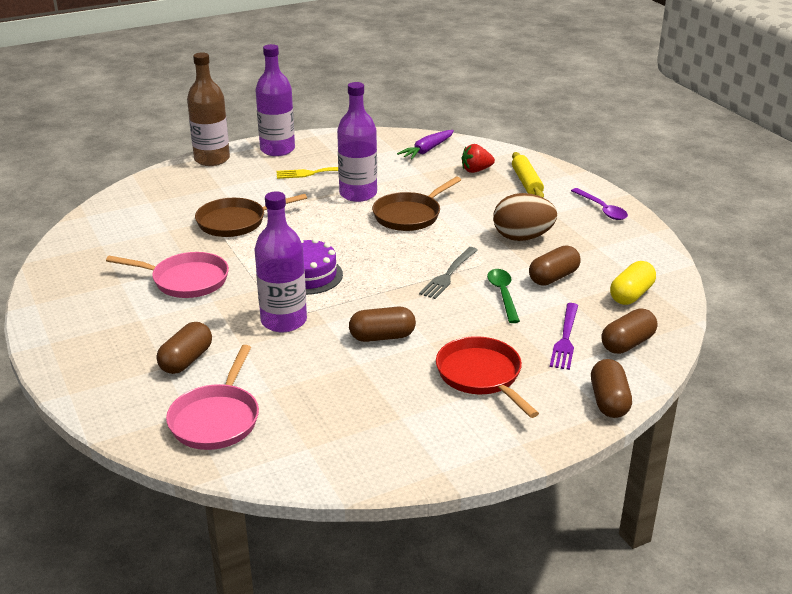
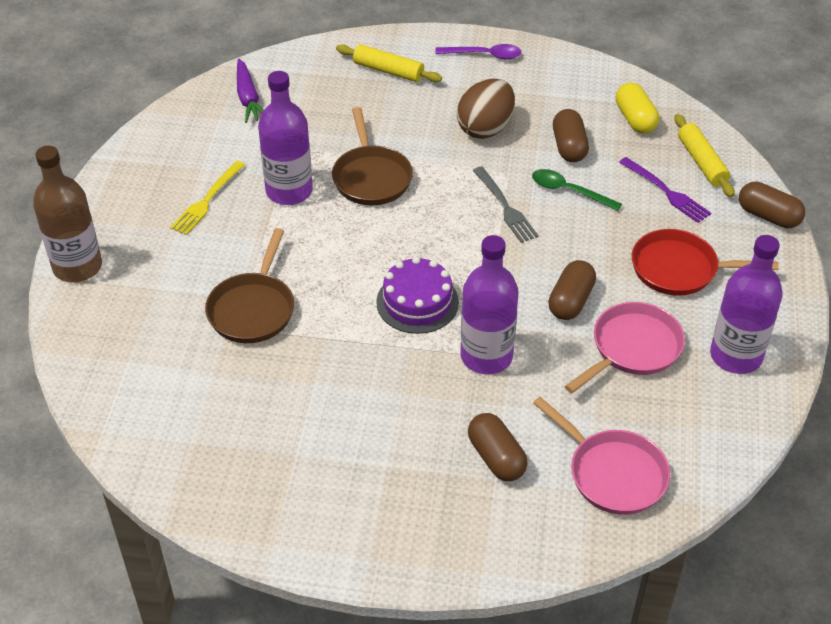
camera: 55 degrees left, 15 degrees up
pink pan [106,252,229,298] -> pink pan moved to [565,302,685,393]
purple bottle [256,44,295,156] -> purple bottle moved to [710,235,783,374]
red strawberry [461,144,495,173] -> none
brown capsule [601,309,658,354] -> yellow rolling pin [674,114,735,197]

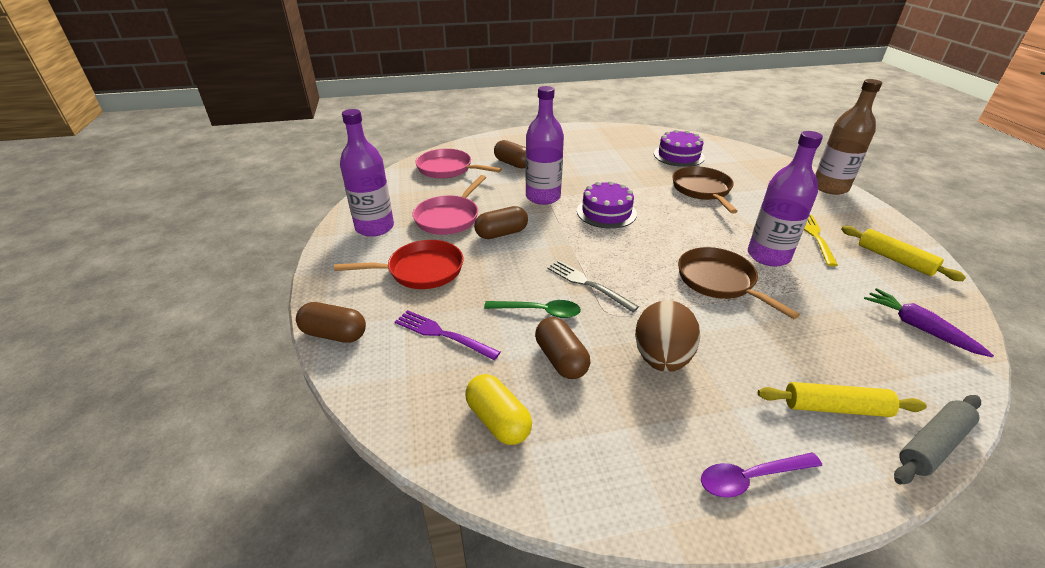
camera: 160 degrees right, 10 degrees down
brown capsule [548,260,596,320] -> brown capsule turned 60 degrees clockwise [474,206,528,239]
yellow rolling pin [674,114,735,197] -> yellow rolling pin moved to [841,226,966,281]
none -> purple cake [654,129,705,167]
none -> grey rolling pin [894,395,981,484]

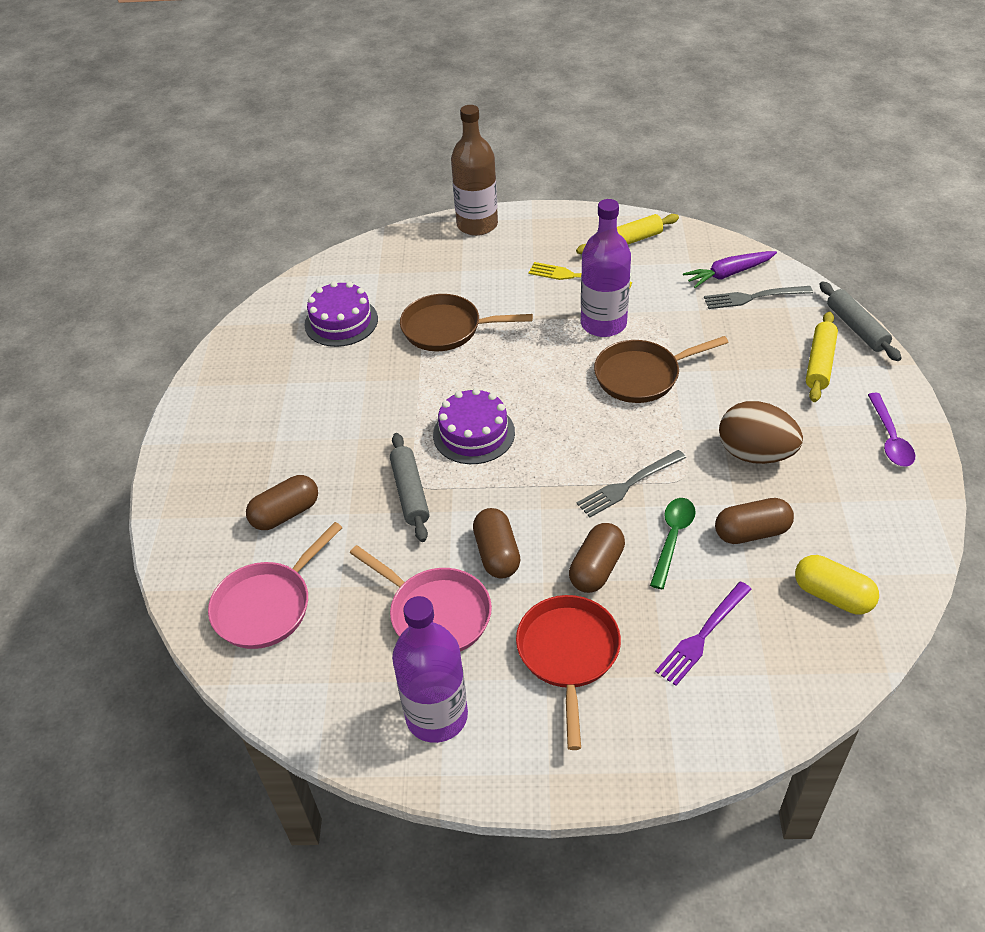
camera: 75 degrees left, 10 degrees up
brown capsule [296,302,366,343] -> brown capsule moved to [569,523,625,593]
yellow capsule [465,374,532,445] -> yellow capsule turned 60 degrees clockwise [795,555,879,614]
purple bottle [526,86,564,205] -> grey rolling pin [390,433,430,542]
none -> grey fork [704,286,813,309]

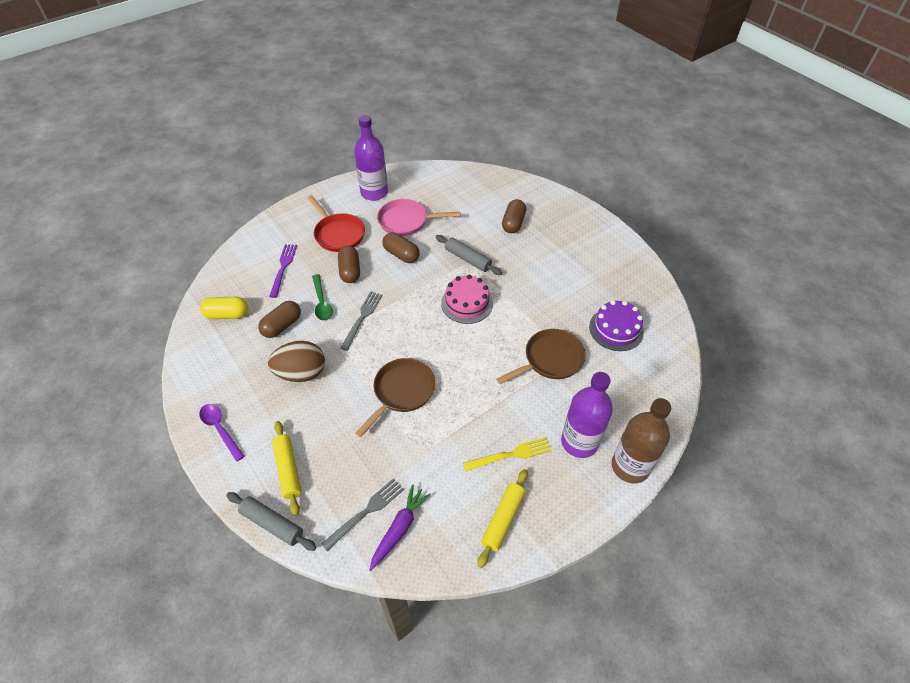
camera: 140 degrees right, 5 degrees up
pink pan [208,522,343,649] -> none
purple cake [433,388,515,464] -> pink cake [441,275,493,324]
purple bottle [581,199,631,337] -> purple bottle moved to [561,372,613,458]

